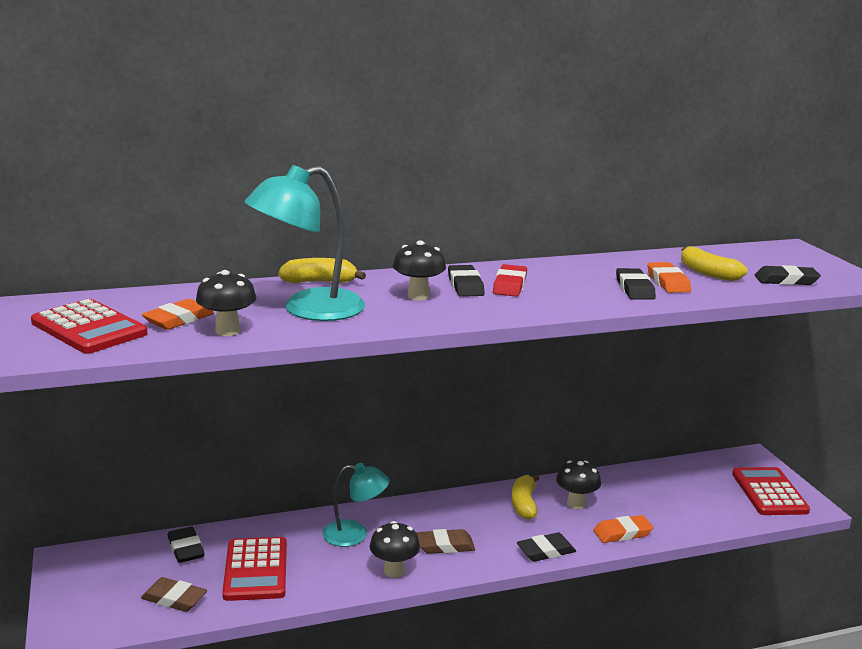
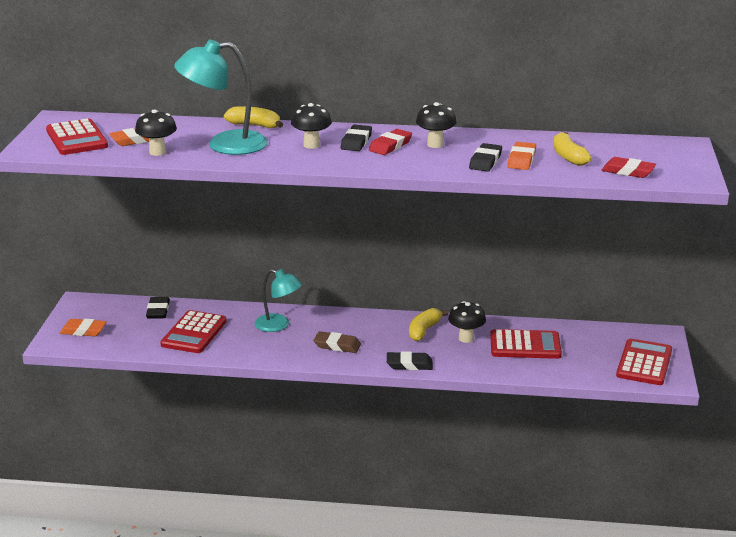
camera: 25 degrees right, 5 degrees up
brown eraser [141,577,207,612] -> none
black mushroom [370,521,420,578] -> black mushroom moved to [416,102,456,148]
orange eraser [593,515,654,543] -> orange eraser moved to [60,319,107,336]
black eraser [755,265,821,285] -> red eraser [601,157,656,178]
none -> red calculator [490,329,562,359]

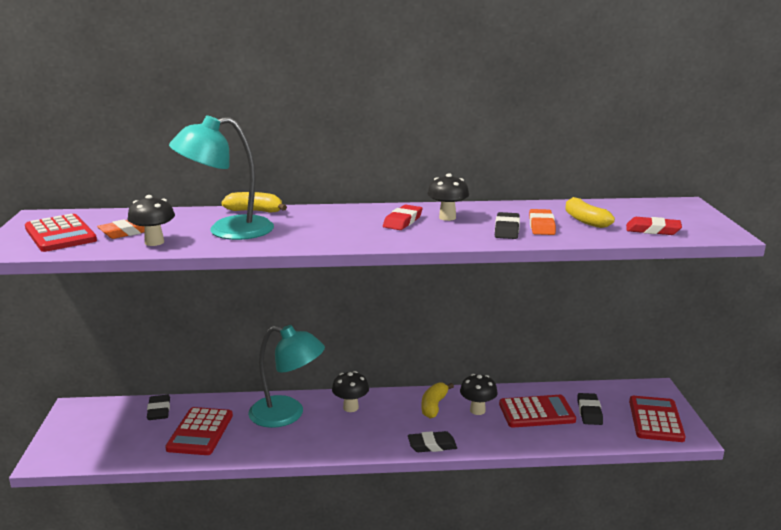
camera: 10 degrees left, 5 degrees down
orange eraser [60,319,107,336] -> none
turquoise lamp [255,269,302,332] -> turquoise lamp [248,325,325,428], size x1.54
black mushroom [291,103,332,149] -> black mushroom moved to [332,371,369,412]
brown eraser [313,331,361,353] -> none
black eraser [341,125,372,151] -> black eraser moved to [578,393,603,425]

